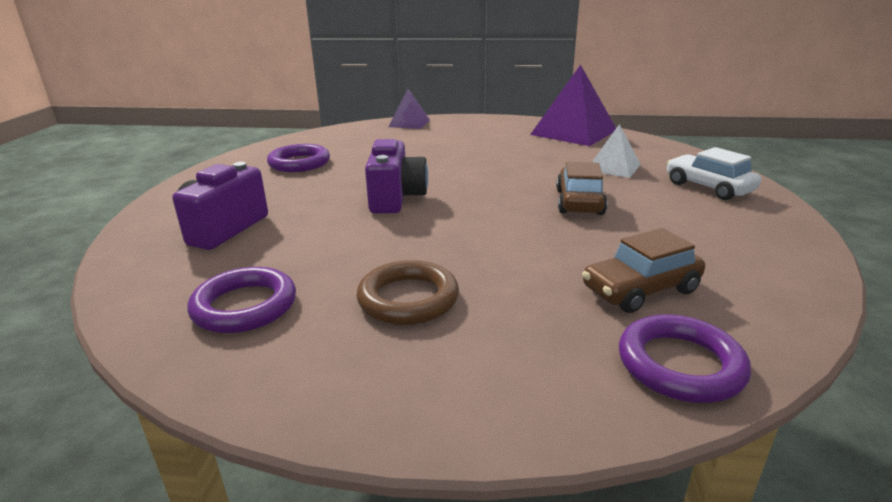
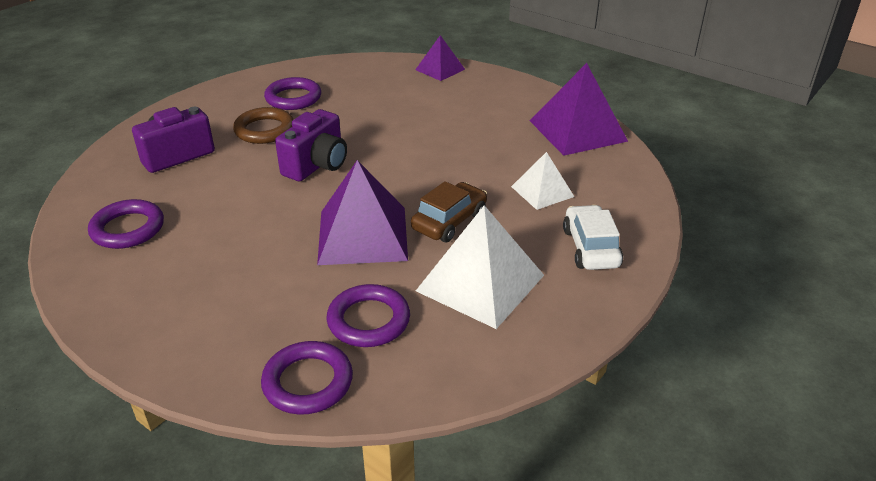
camera: 30 degrees right, 10 degrees up
brown ring [357,260,459,325] -> brown ring moved to [233,107,294,144]
brown car [582,228,705,313] -> purple ring [326,284,410,347]
none -> purple pyramid [317,160,408,265]
none -> white pyramid [416,205,544,329]

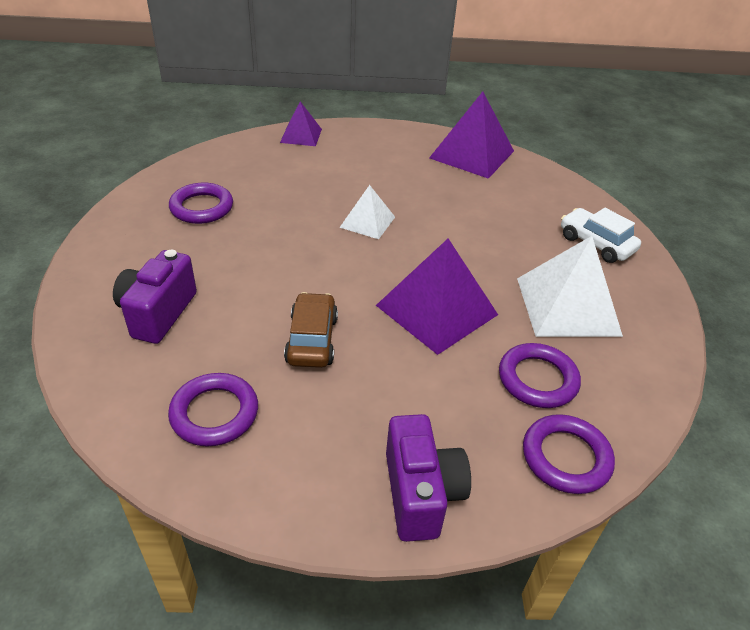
camera: 40 degrees left, 5 degrees up
brown ring [233,107,294,144] -> none
purple camera [275,109,347,181] -> purple camera moved to [386,414,471,542]
brown car [411,181,487,242] -> brown car moved to [284,292,338,368]
white pyramid [511,152,574,210] -> white pyramid moved to [339,185,395,239]

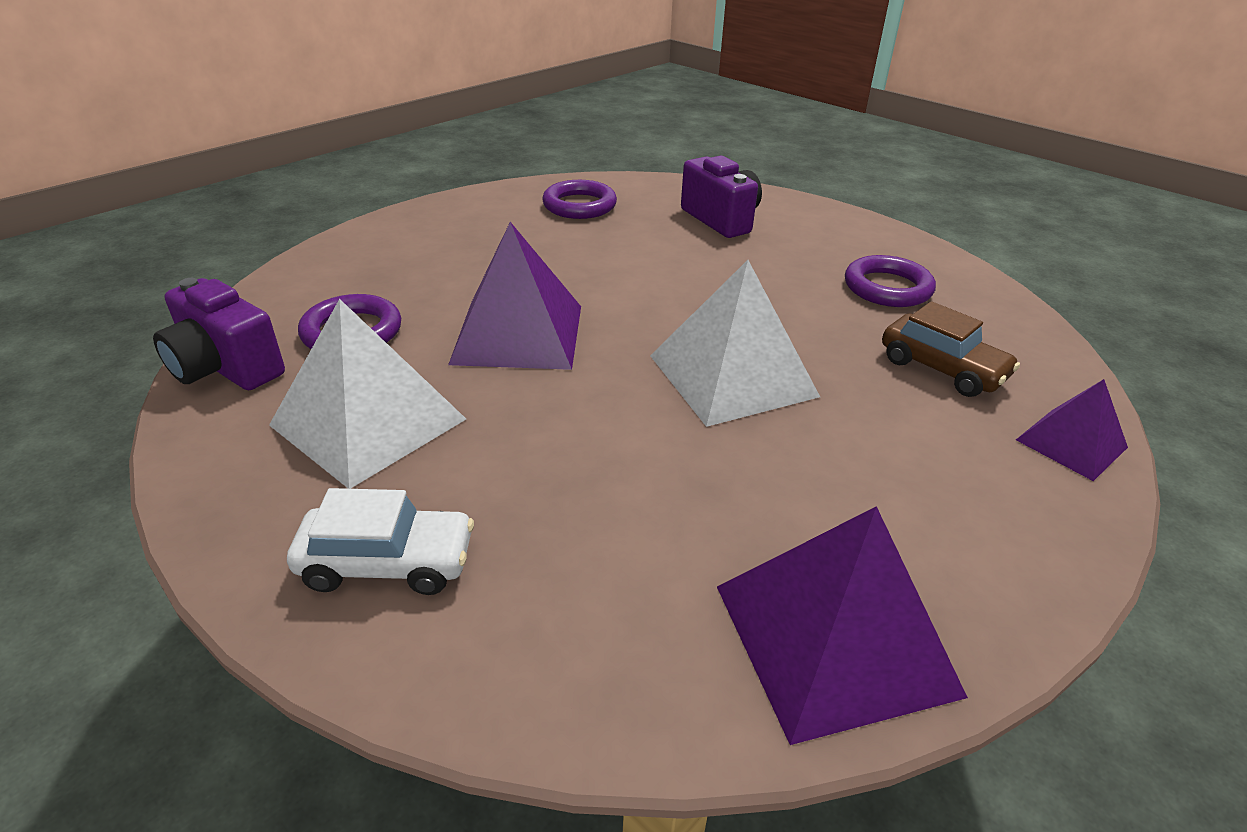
camera: 135 degrees right, 5 degrees down
brown car [284,292,338,368] -> brown car moved to [882,301,1020,397]
white pyramid [339,185,395,239] -> white pyramid [650,260,820,427], size x1.77
purple camera [386,414,471,542] -> purple camera moved to [153,278,285,390]
purple ring [523,414,615,494] -> none

